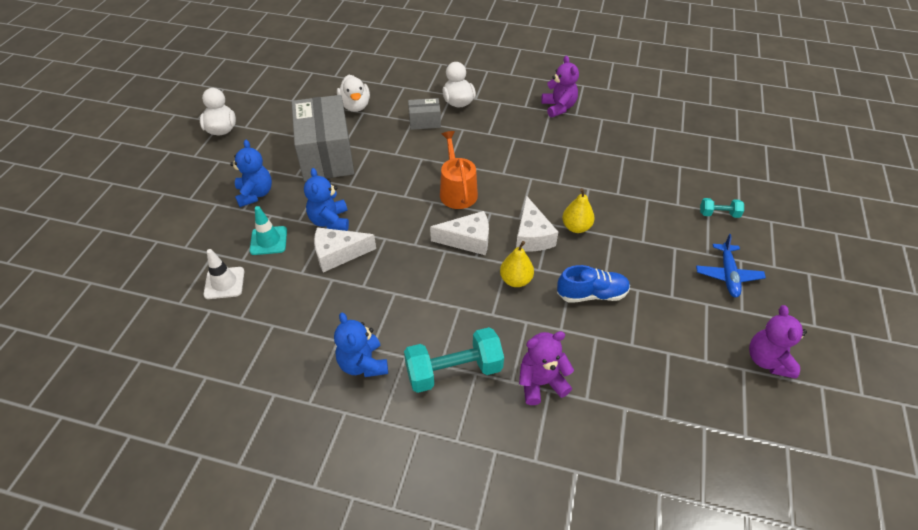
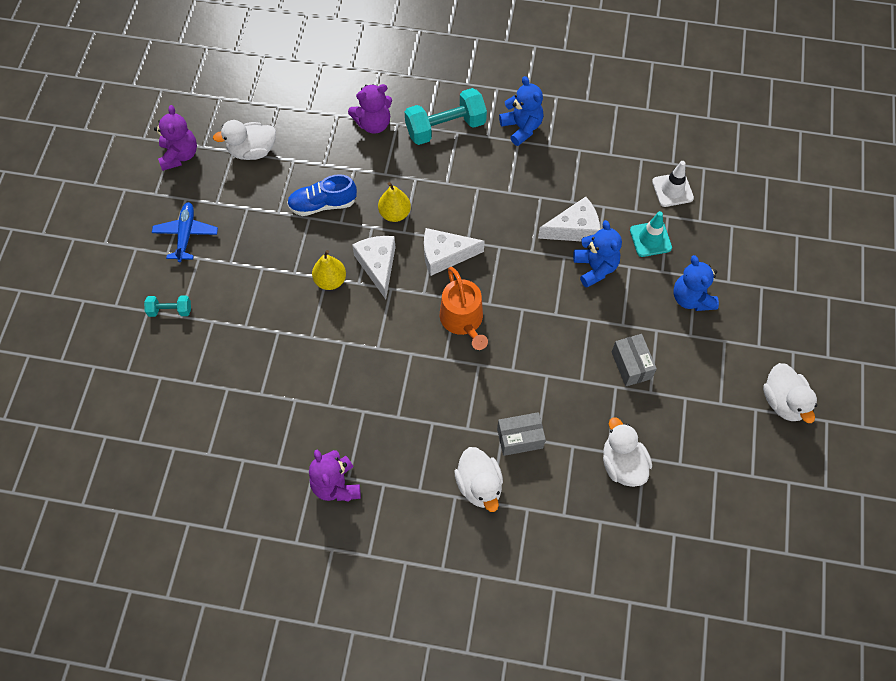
camera: 175 degrees right, 15 degrees up
grey box [292,95,354,181] -> grey box [612,334,657,386], size x0.47
none -> white duck [213,120,276,160]

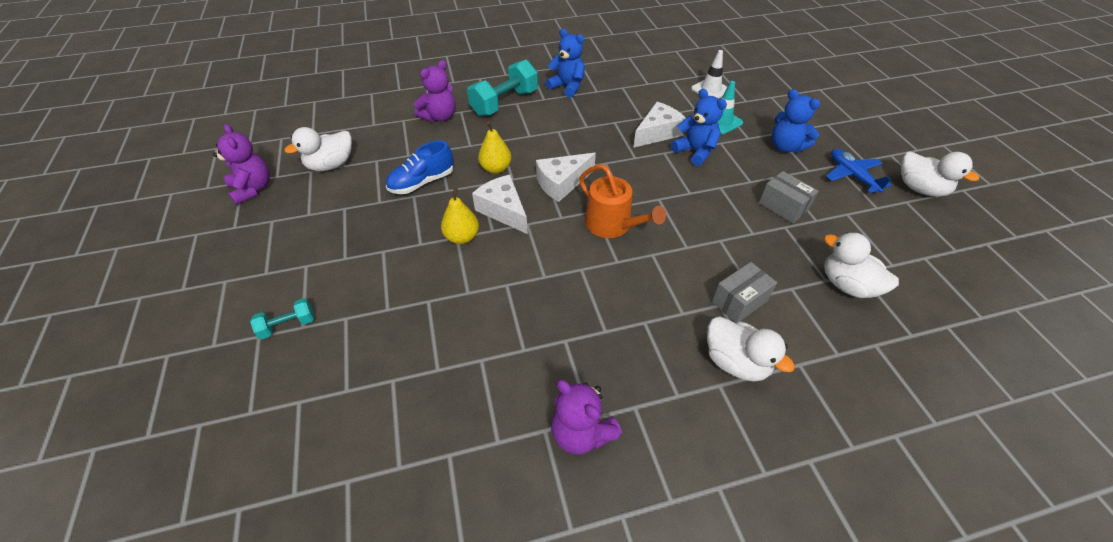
camera: 25 degrees left, 15 degrees down
blue plane [152,202,218,262] -> blue plane moved to [826,149,892,193]

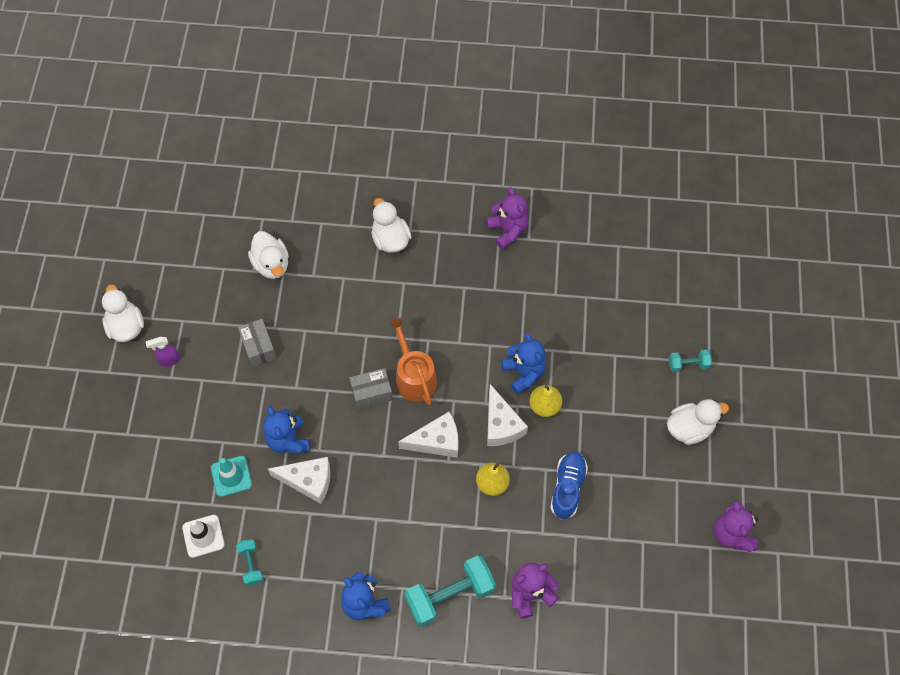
camera: 160 degrees left, 15 degrees up
white duck [284,127,352,171] -> white duck moved to [667,399,729,445]
blue shoe [386,140,454,194] -> blue shoe turned 60 degrees counterclockwise [550,452,588,520]
white cheese [633,102,686,148] -> white cheese turned 150 degrees counterclockwise [268,457,330,504]
grey box [712,262,777,323] -> grey box moved to [349,368,393,410]
blue teddy bear [772,89,820,153] -> blue teddy bear moved to [501,333,546,394]
blue plane [826,149,892,193] -> purple spray bottle [146,337,181,367]
none -> turquoise dumbbell [236,539,263,586]

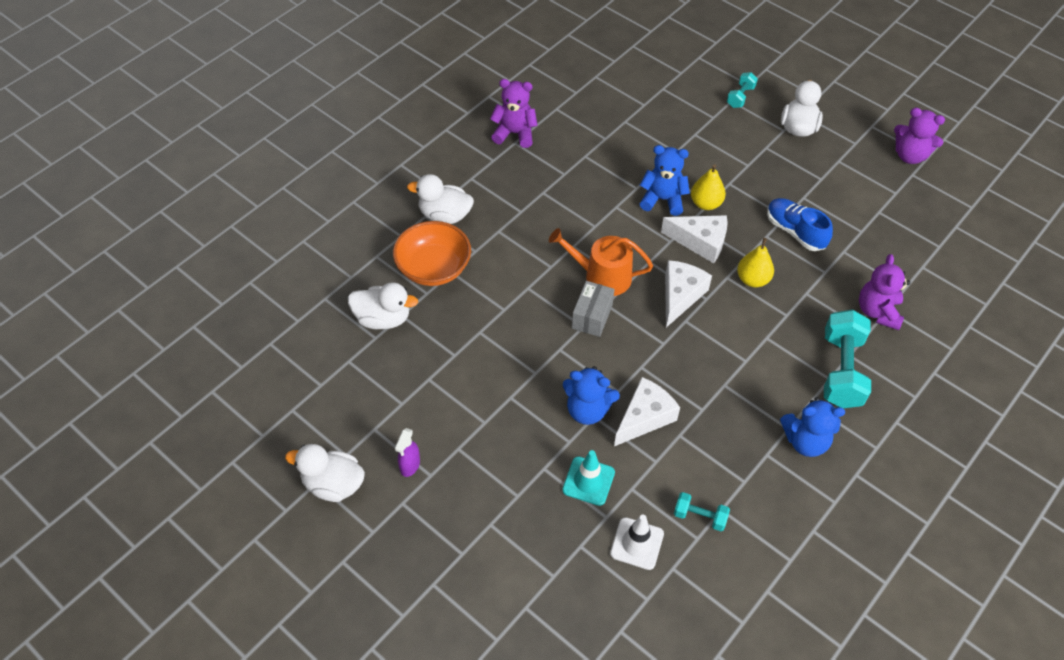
camera: 55 degrees left, 10 degrees down
grey box [238,319,277,367] -> none
none -> orange bowl [393,221,471,286]

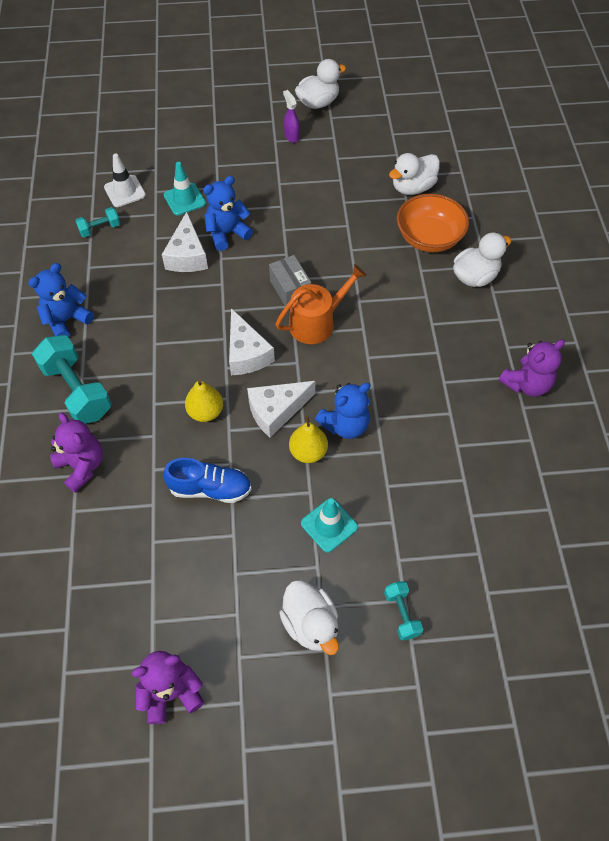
camera: 135 degrees right, 5 degrees up
none -> turquoise traffic cone [301,498,358,553]

